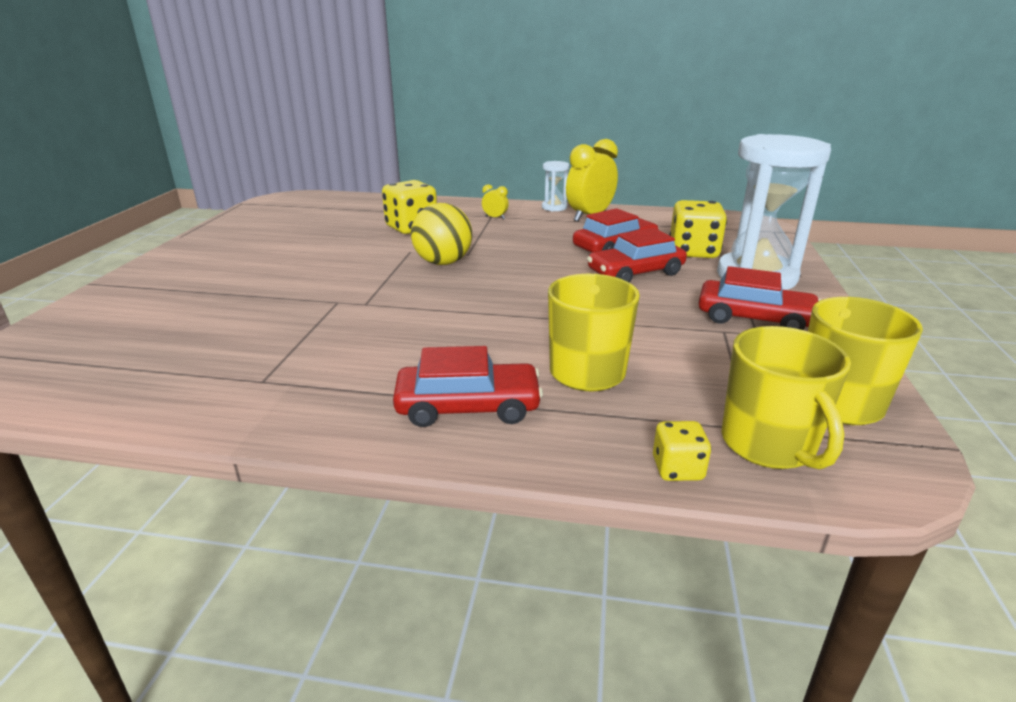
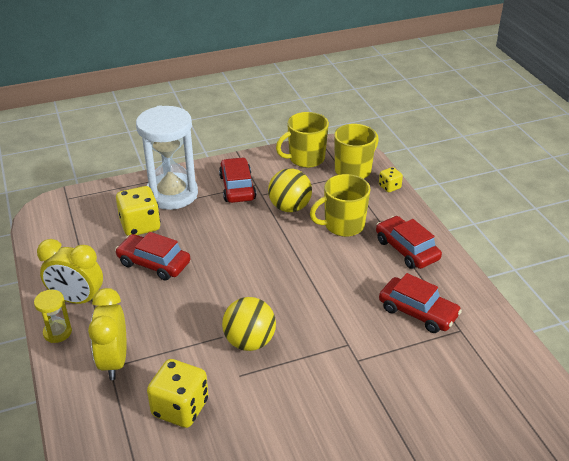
camera: 120 degrees left, 10 degrees up
yellow clock [482,184,509,219] -> yellow clock [88,288,126,380], size x2.24
white hourglass [542,161,569,212] -> yellow hourglass [34,290,72,343]
red car [587,228,687,282] -> red car moved to [379,273,462,333]
none -> yellow ball [268,168,312,212]

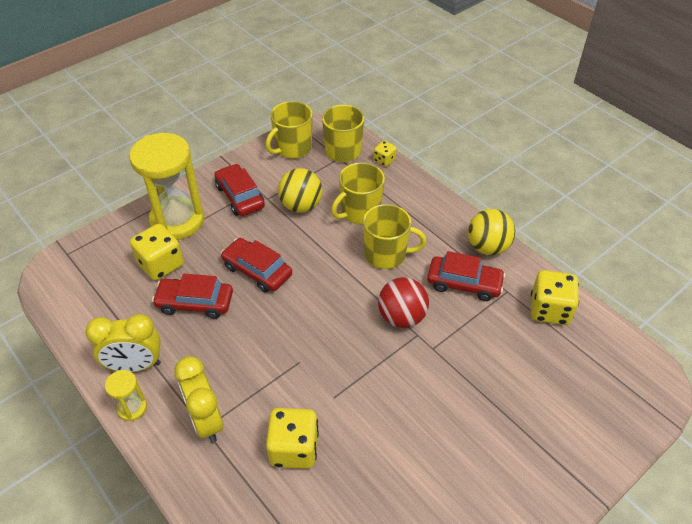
camera: 20 degrees left, 10 degrees up
white hourglass [136,105,198,210] -> yellow hourglass [129,133,204,240]
yellow ball [222,297,276,351] -> yellow ball moved to [468,209,515,255]
red car [376,216,442,269] -> red car moved to [221,238,292,293]
none -> yellow mug [363,204,427,269]
none -> red ball [378,277,429,328]
none -> yellow dice [531,270,579,325]

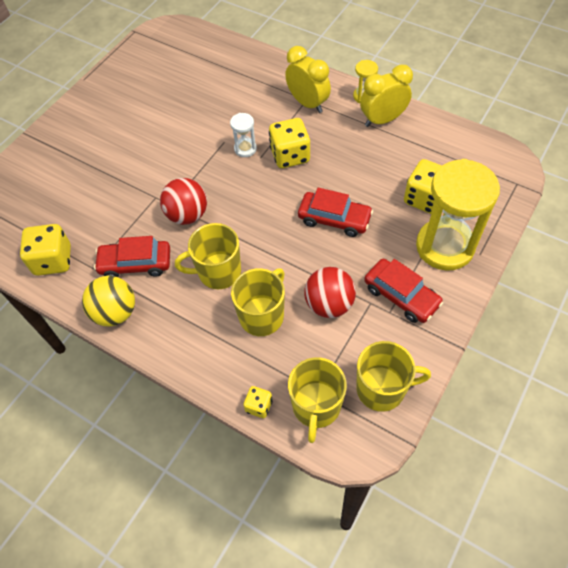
camera: 165 degrees right, 10 degrees up
red car [152,274,233,319] -> none
yellow mug [265,101,312,159] -> yellow mug turned 60 degrees clockwise [356,341,431,412]
yellow dice [266,408,319,469] -> yellow dice moved to [269,118,310,168]
yellow ball [278,168,322,213] -> red ball [304,267,356,318]
none -> white hourglass [230,113,257,157]

